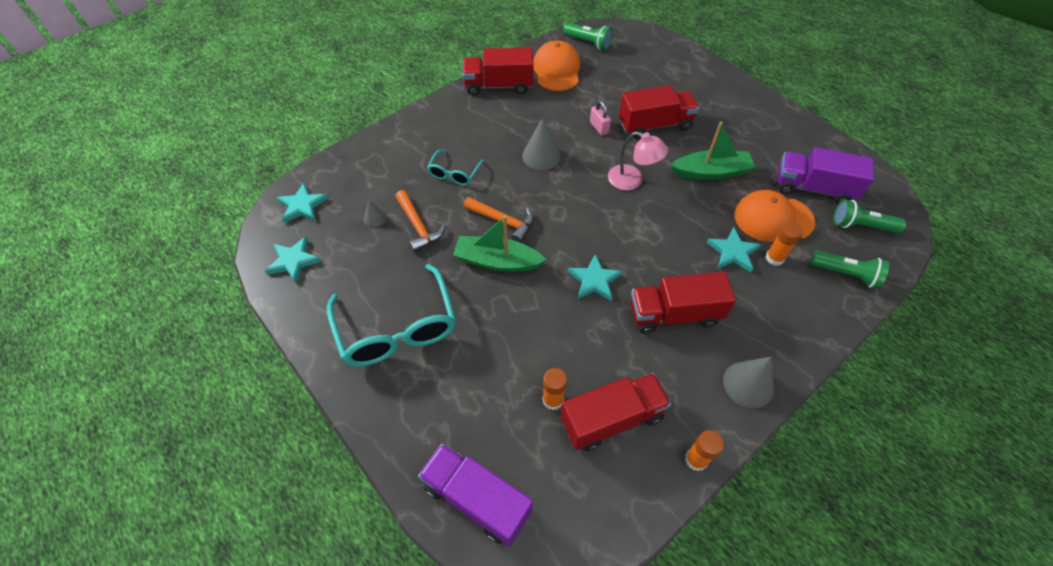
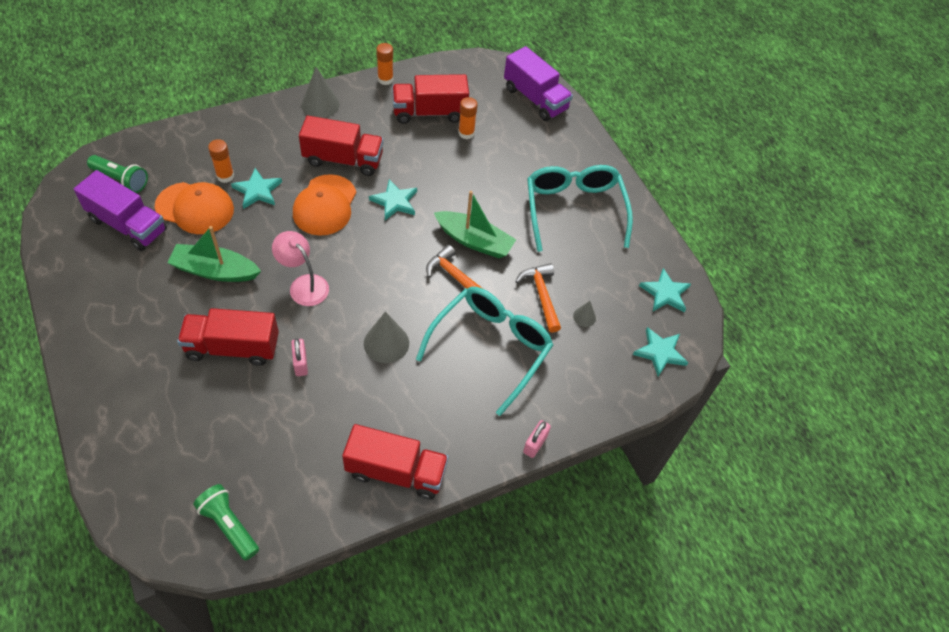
camera: 170 degrees left, 0 degrees up
turquoise glasses [427,150,484,186] -> turquoise glasses [416,287,553,416], size x1.98
orange cap [533,40,580,91] -> orange cap moved to [293,174,356,236]
green flashlight [811,250,889,289] -> none
none -> pink padlock [523,420,551,458]

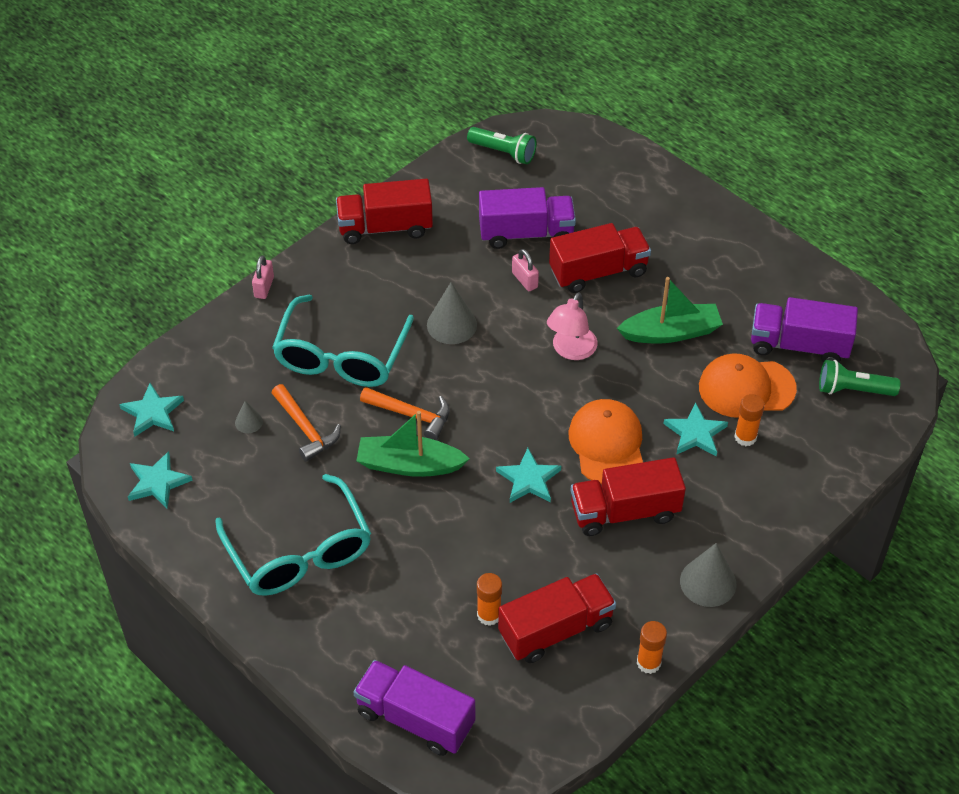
camera: 165 degrees right, 5 degrees down
pink lamp [272,231,329,306] -> pink lamp turned 90 degrees clockwise [547,292,597,360]
none -> purple truck [479,187,576,249]

